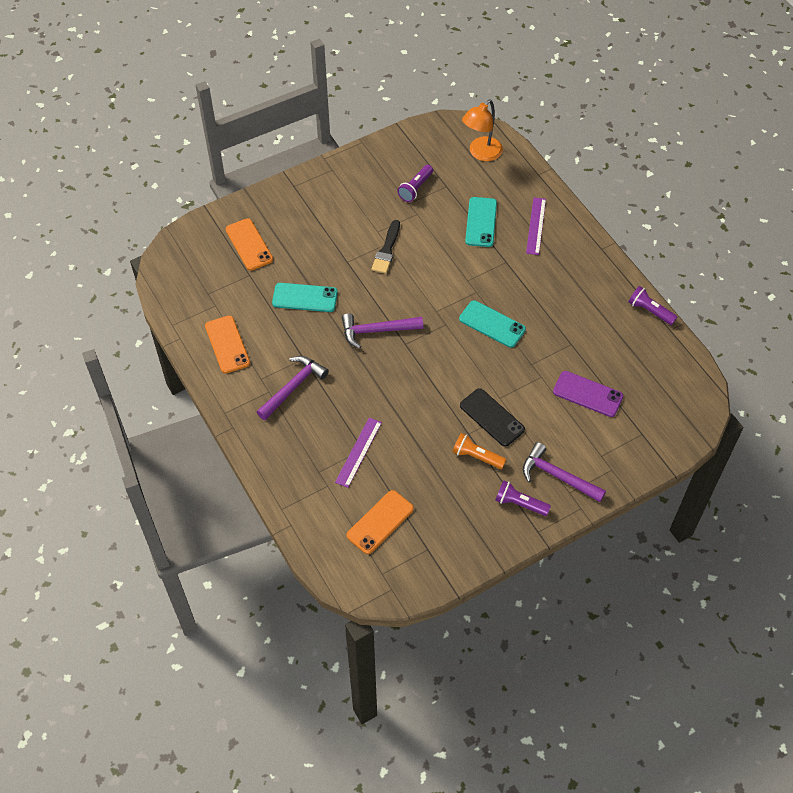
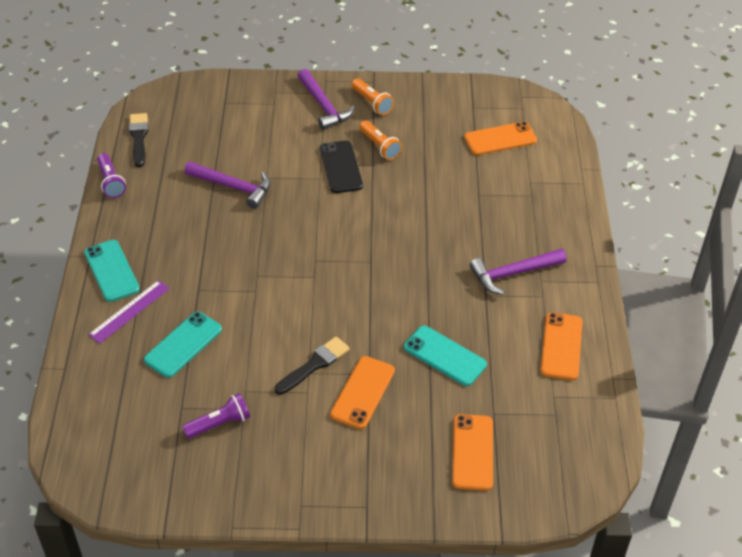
camera: 150 degrees left, 10 degrees down
purple ruler [335,417,382,488] -> none
purple hammer [342,313,423,349] -> purple hammer moved to [185,162,271,209]
turquoise phone [459,300,526,348] -> turquoise phone moved to [84,240,140,302]
orange lamp [462,100,503,161] -> none
purple flashlight [495,480,551,516] -> orange flashlight [351,78,394,115]
purple phone [553,371,623,417] -> none
none -> black brush [129,113,148,167]
none -> orange phone [330,356,395,429]

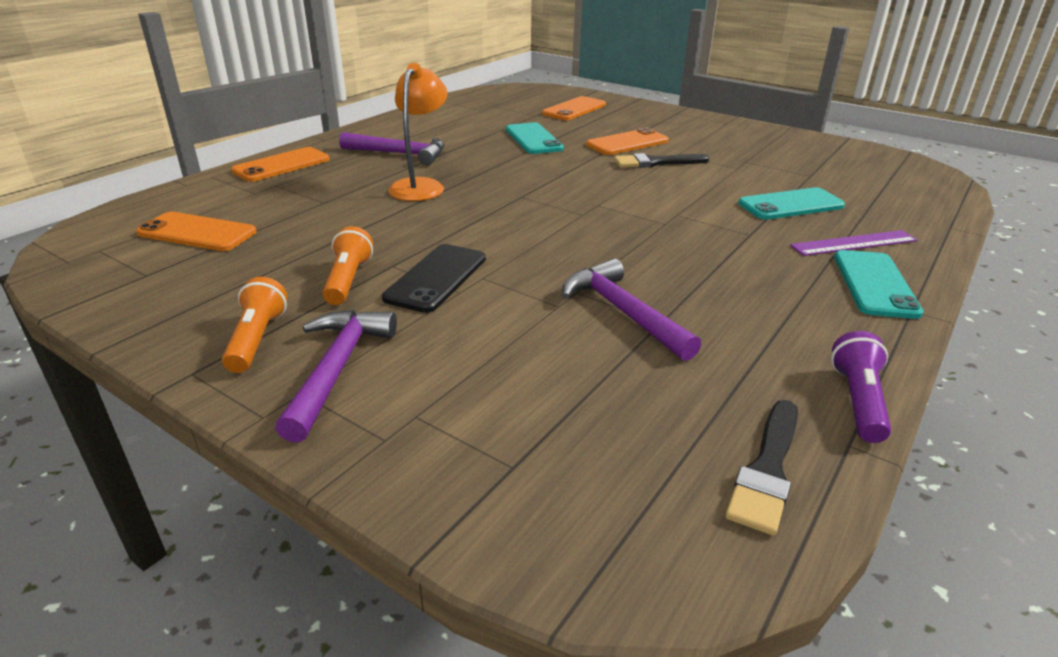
camera: 145 degrees left, 15 degrees down
purple flashlight [182,393,250,439] -> none
orange phone [540,312,582,380] -> orange phone moved to [231,147,330,182]
none -> orange lamp [388,63,448,201]

